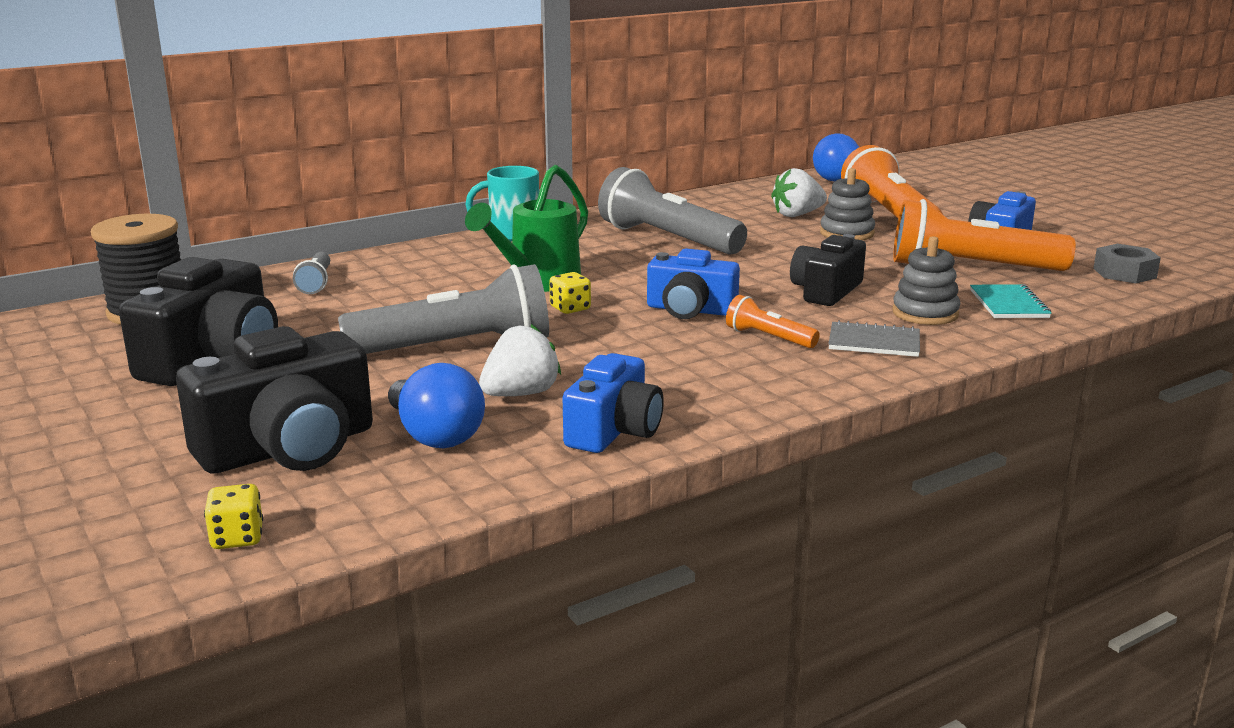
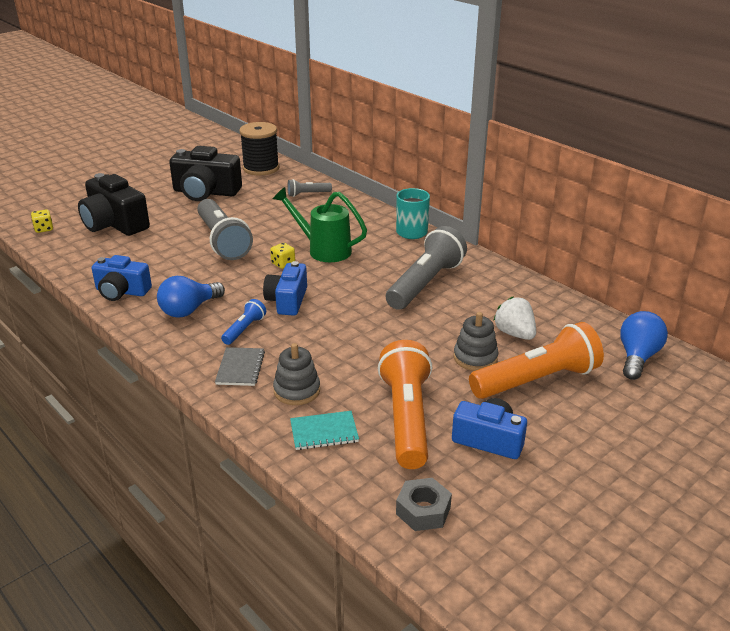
camera: 80 degrees right, 10 degrees up
blue light bulb [388,363,485,448] -> blue light bulb moved to [157,276,225,318]
white strawberry [479,324,561,396] -> none
orange flashlight [726,295,820,348] -> blue flashlight [221,299,266,345]
black camera [790,234,866,306] -> none

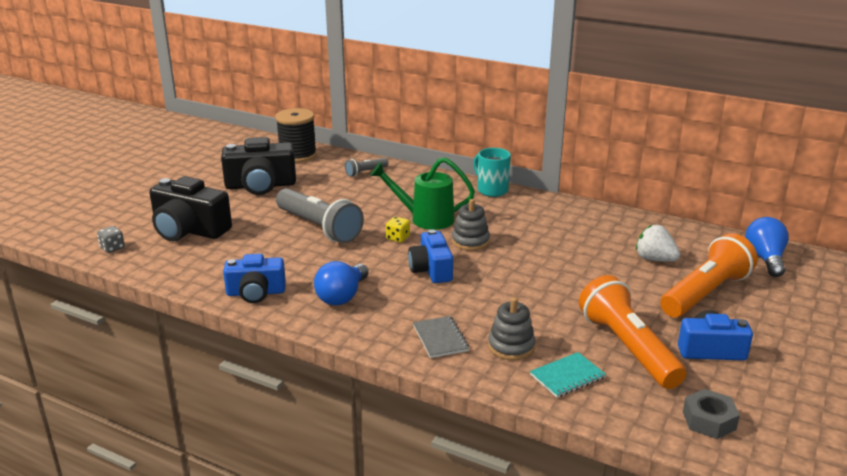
camera: 20 degrees left, 5 degrees down
yellow dice [31,209,53,233] -> grey dice [97,226,125,253]
blue flashlight [221,299,266,345] -> none
grey flashlight [386,226,467,310] -> none
grey stacking toy [453,312,499,371] -> grey stacking toy moved to [452,199,490,251]

